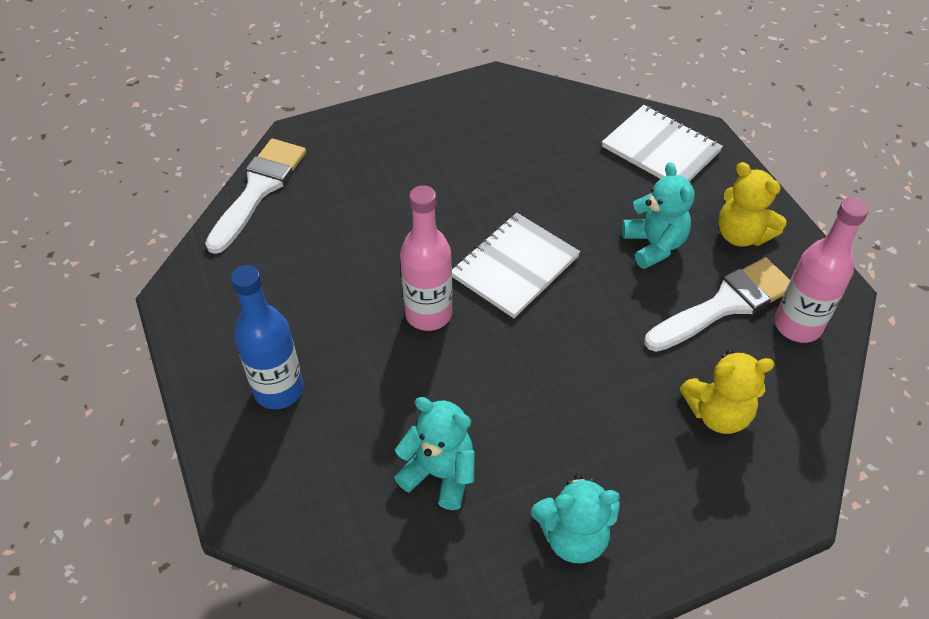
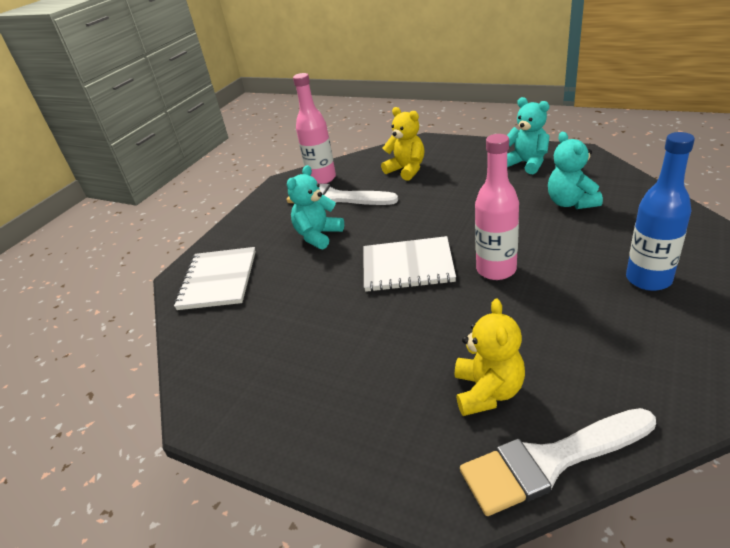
camera: 125 degrees left, 15 degrees down
yellow teddy bear [718,162,786,246] -> yellow teddy bear moved to [455,299,525,416]

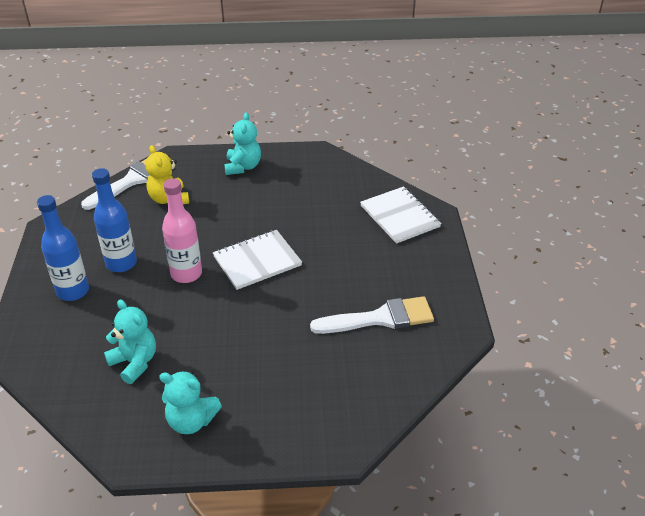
camera: 145 degrees right, 5 degrees up
turquoise teddy bear [287,165,344,249] -> turquoise teddy bear moved to [224,112,261,175]
pink bottle [293,73,336,184] -> none
yellow teddy bear [381,107,425,181] -> none
none -> blue bottle [92,168,137,272]

